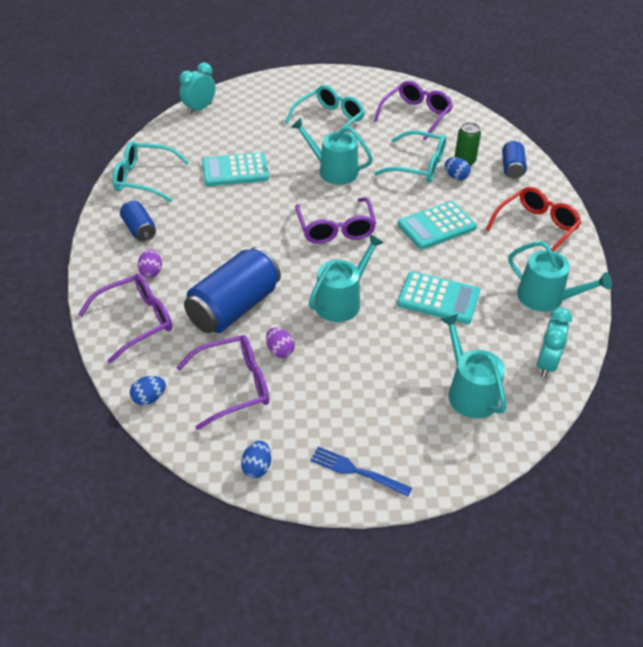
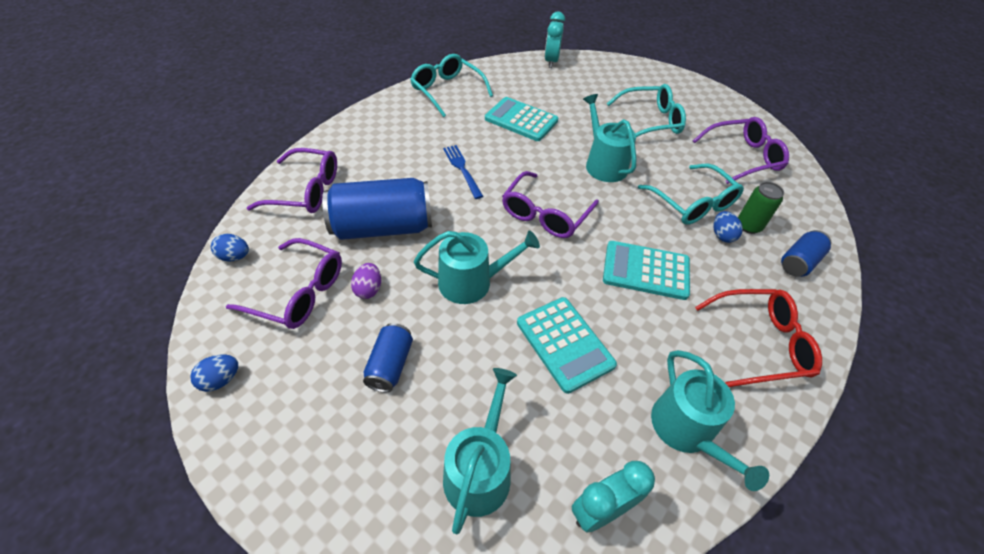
camera: 40 degrees right, 5 degrees up
blue can [120,200,156,242] -> blue can moved to [363,323,413,392]
purple egg [138,249,162,278] -> none
turquoise clock [179,62,216,114] -> turquoise clock turned 75 degrees counterclockwise [545,12,565,68]
blue fork [310,446,412,497] -> blue fork moved to [443,145,483,199]

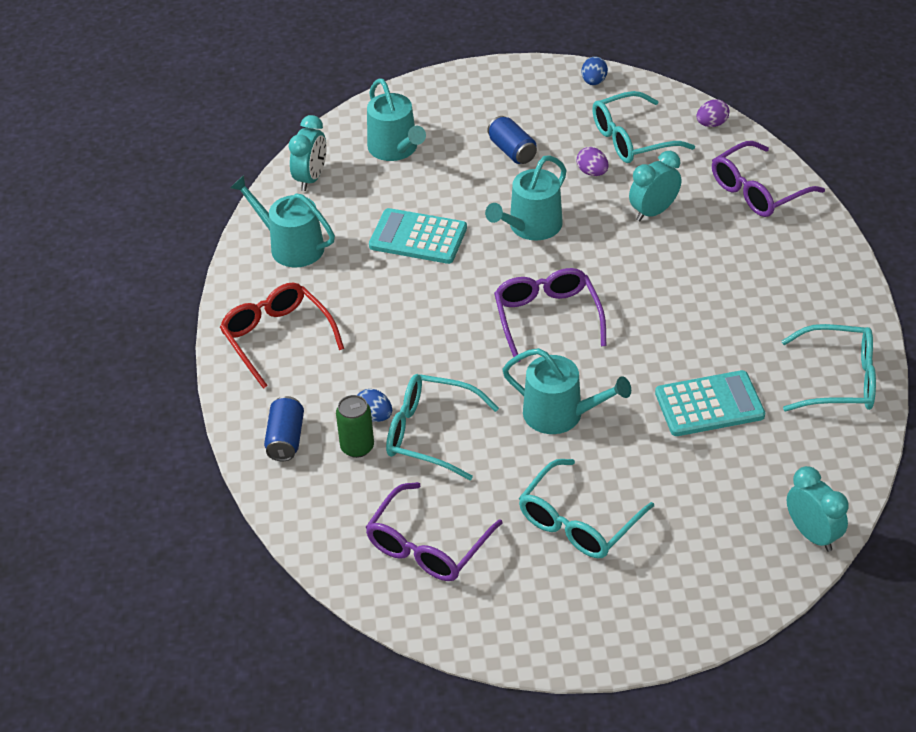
camera: 140 degrees right, 5 degrees down
blue egg [211,234,249,262] -> purple egg [696,99,729,127]
purple glasses [226,238,342,329] -> turquoise glasses [592,91,695,163]
blue can [322,178,432,240] -> turquoise clock [629,151,681,221]
blue fork [443,145,483,199] -> none
turquoise calculator [603,241,690,300] -> none
red glasses [695,289,822,387] -> red glasses turned 105 degrees clockwise [220,283,344,389]

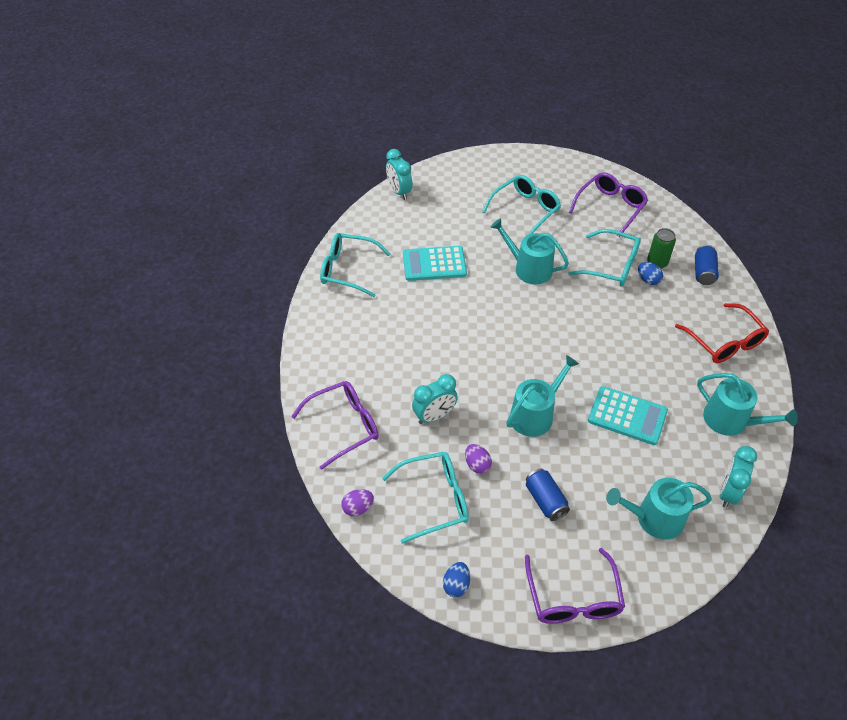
camera: 175 degrees left, 5 degrees up
turquoise watering can [367,78,426,161] -> turquoise watering can turned 75 degrees counterclockwise [606,478,712,540]
purple glasses [494,268,607,363] -> purple glasses moved to [525,548,625,624]

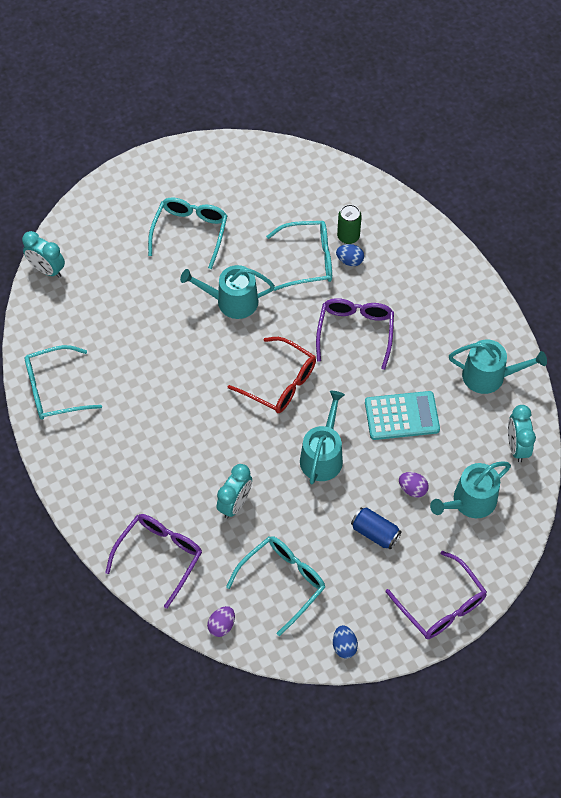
camera: 30 degrees left, 10 degrees up
turquoise calculator [403,246,467,281] -> none
purple egg [465,444,492,474] -> purple egg moved to [399,472,429,497]
purple glasses [569,172,648,237] -> purple glasses moved to [316,298,394,370]
red glasses [675,303,769,363] -> red glasses moved to [227,337,316,413]
blue can [695,245,719,285] -> none

